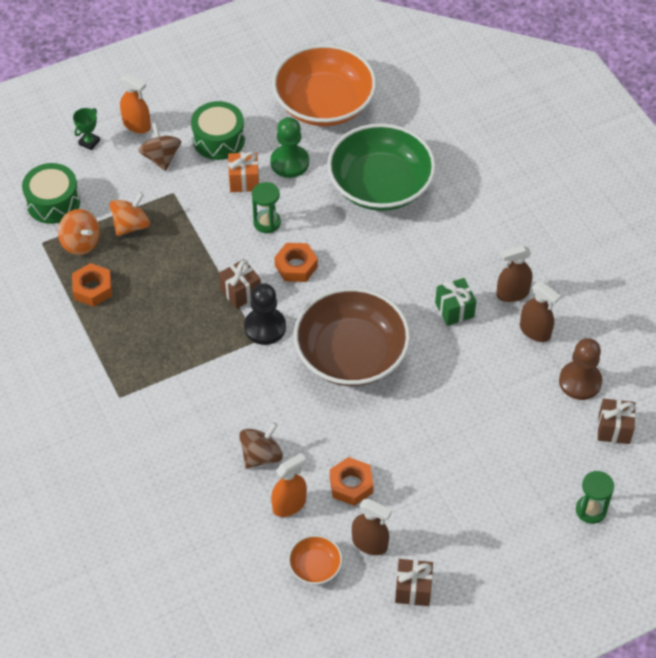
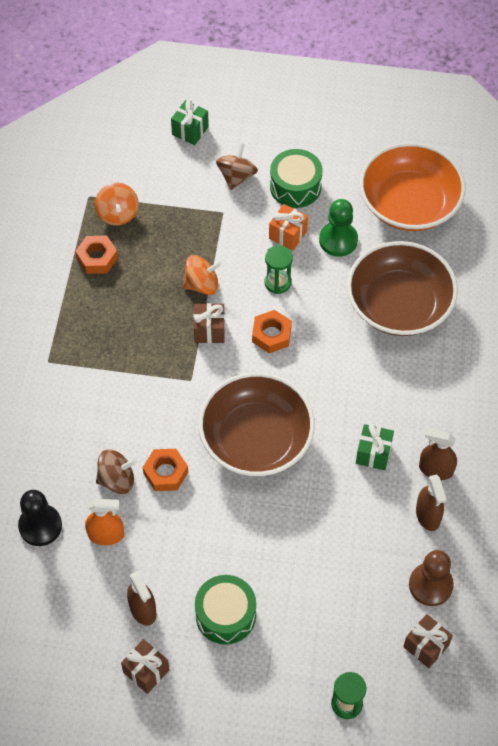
camera: 35 degrees right, 5 degrees up
green drum [22,163,80,224] -> green drum moved to [195,575,256,645]
green trophy [73,108,100,150] -> green gift [171,100,209,145]
orange spinning top [109,192,150,236] -> orange spinning top moved to [183,255,222,295]
orange spray bottle [120,73,151,133] -> none
black pawn [244,283,286,345] -> black pawn moved to [18,490,62,546]
orange bowl [288,535,342,585] -> none
green bowl [327,123,436,211] -> brown bowl [347,241,458,336]
orange nut [330,457,374,506] -> orange nut moved to [143,449,188,491]

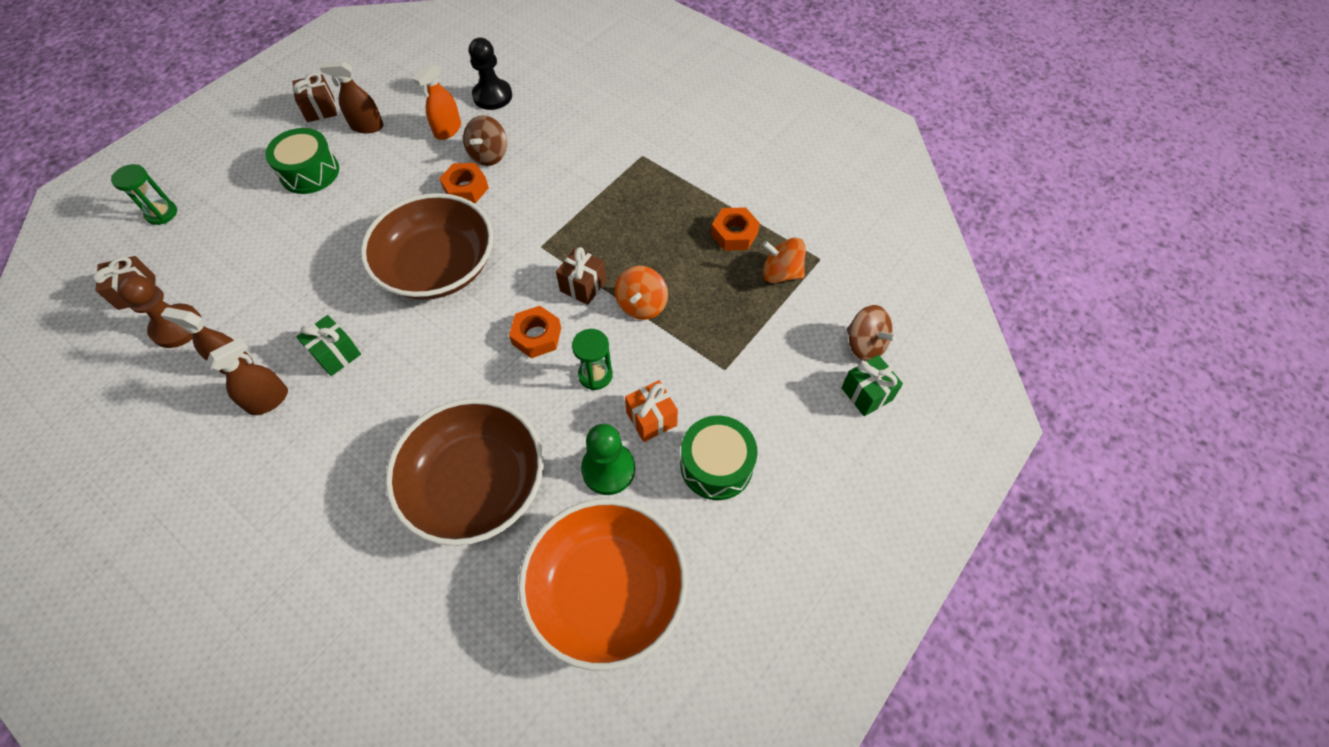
camera: 120 degrees right, 0 degrees up
brown spinning top [216,143,258,190] -> brown spinning top moved to [847,305,897,361]

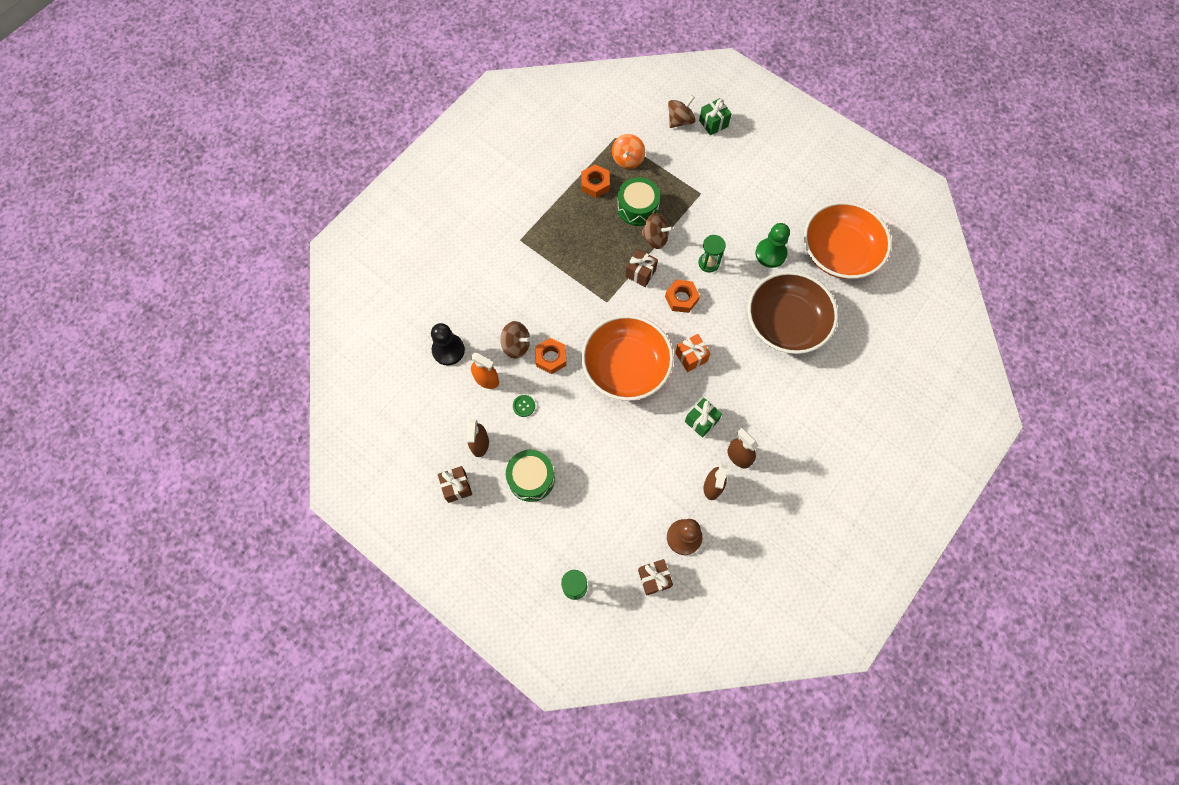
camera: 90 degrees left, 10 degrees up
brown bowl [361,193,493,300] -> orange bowl [581,315,674,401]
orange spinning top [615,266,668,320] -> brown spinning top [641,213,673,249]
orange gift [625,380,678,442] -> orange gift moved to [675,334,711,372]
green drum [680,416,757,500] -> green drum moved to [617,177,660,226]
none -> green button [513,395,535,417]

